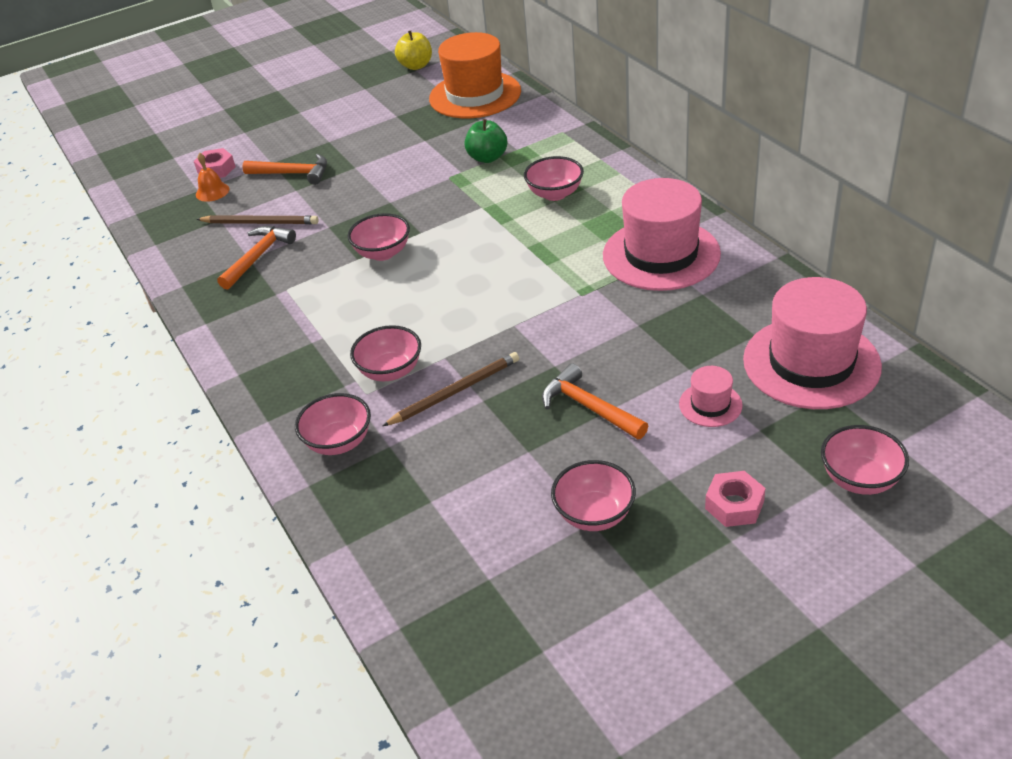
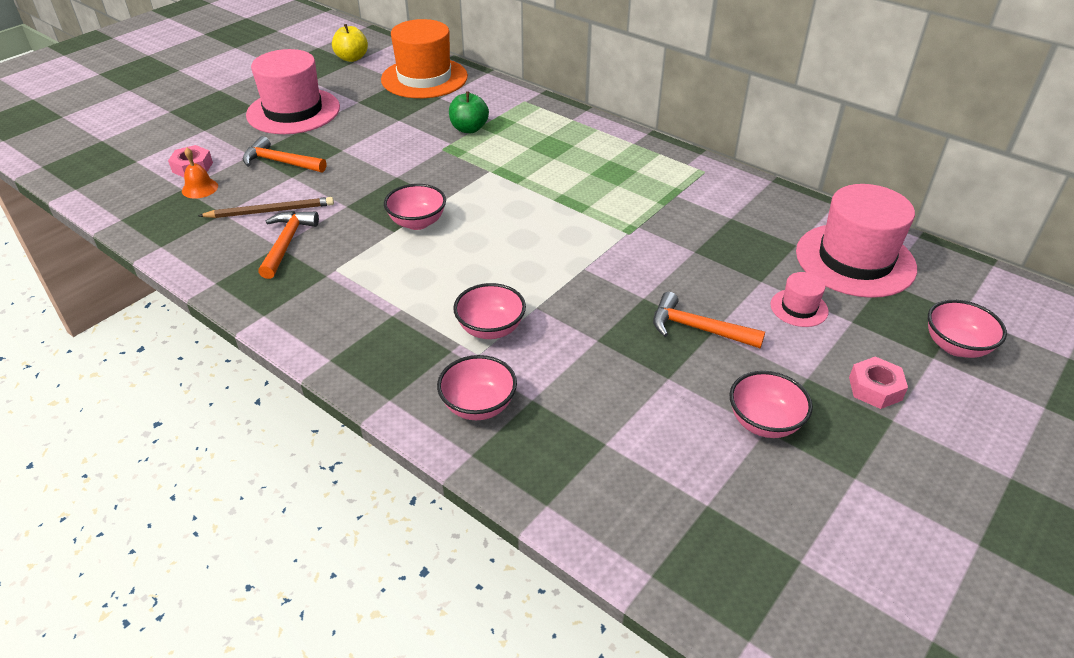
camera: 25 degrees left, 0 degrees up
orange hammer [242,154,327,185] -> orange hammer turned 150 degrees counterclockwise [242,136,326,173]
brown pencil [382,352,519,426] -> none
pink bowl [524,156,584,201] -> none
pink hat [603,178,721,291] -> pink hat moved to [246,49,340,134]

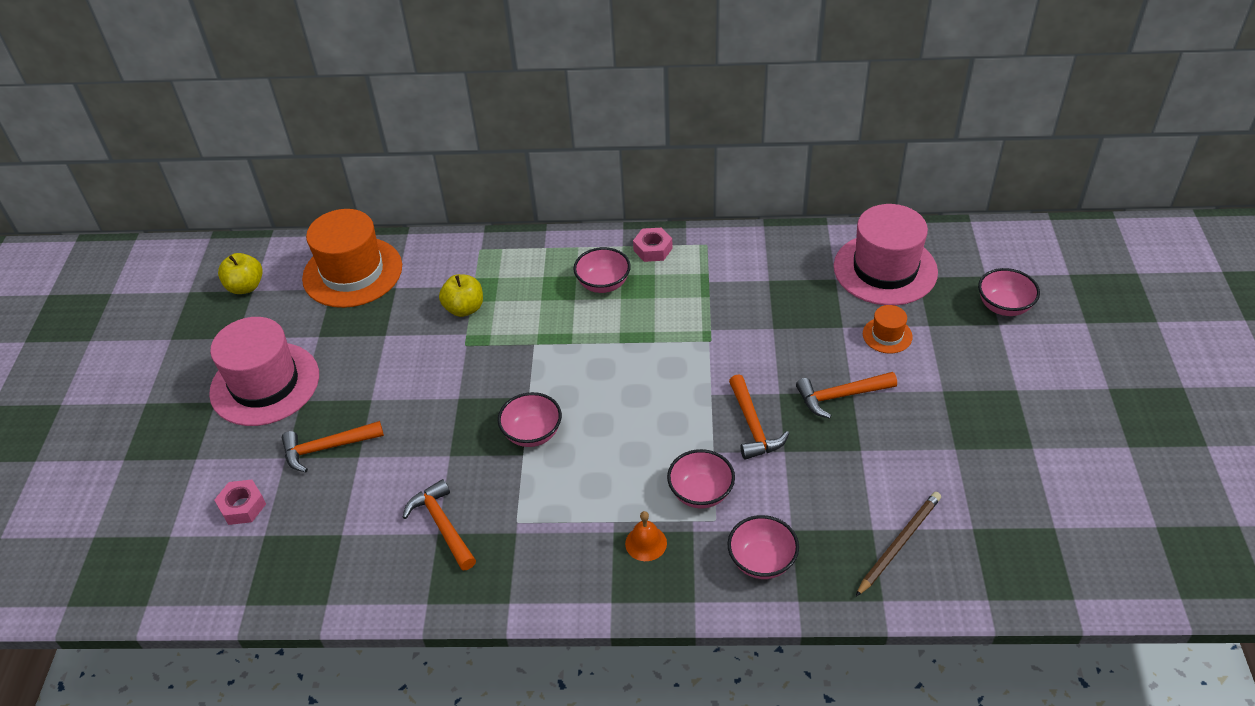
camera: 35 degrees left, 5 degrees up
orange bell [182,148,218,199] -> orange bell moved to [625,511,667,561]
brown pencil [198,197,334,218] -> brown pencil moved to [856,492,941,596]
green apple [449,91,489,133] -> yellow apple [439,274,483,317]
pink bowl [730,371,813,438] -> pink bowl moved to [574,247,631,293]
pink hat [770,272,828,327] -> orange hat [863,305,913,354]
pink nut [849,357,908,409] -> pink nut moved to [633,228,673,262]
none -> orange hammer [729,374,789,460]

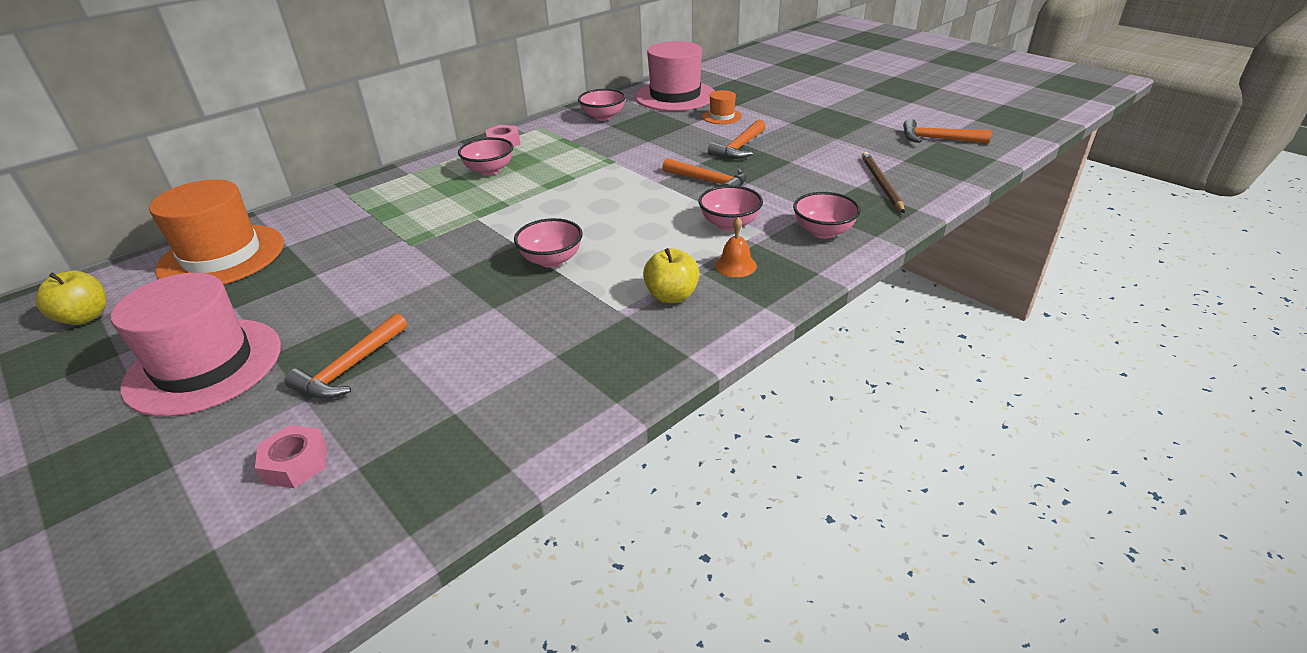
camera: 45 degrees left, 10 degrees down
orange hammer [402,479,476,570] -> orange hammer moved to [903,119,992,143]
yellow apple [439,274,483,317] -> yellow apple moved to [643,248,700,303]
pink bowl [978,268,1040,316] -> pink bowl moved to [578,89,626,121]

